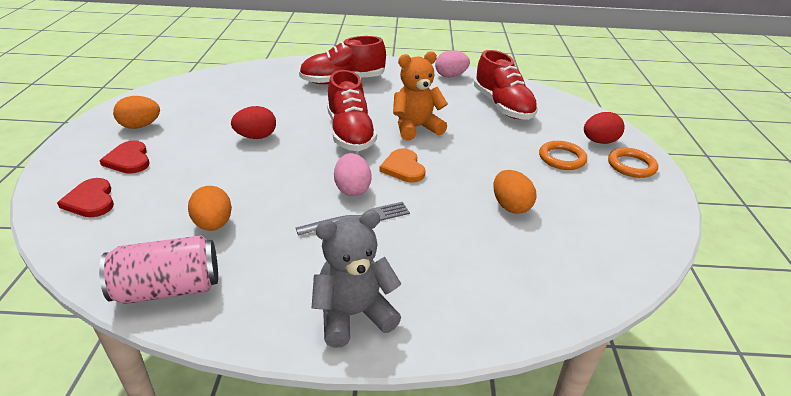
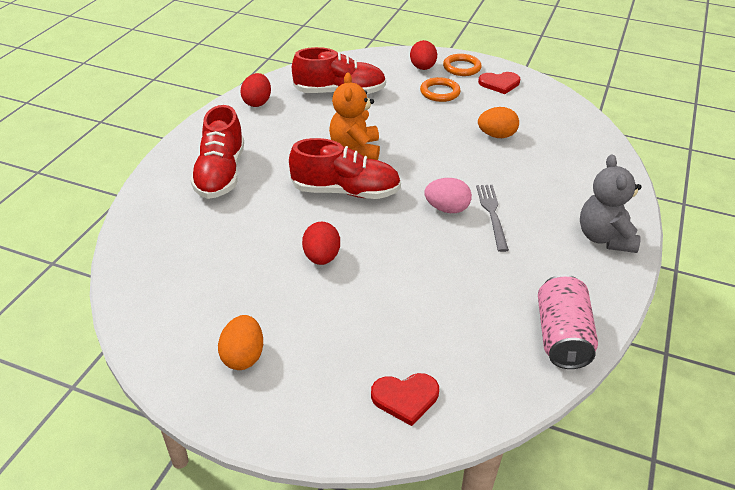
camera: 70 degrees left, 5 degrees up
red heart [99,140,149,174] -> red heart moved to [478,72,520,94]
orange egg [188,186,232,231] -> none
orange heart [380,148,425,182] -> none
pink egg [435,50,470,77] -> red egg [241,73,271,107]

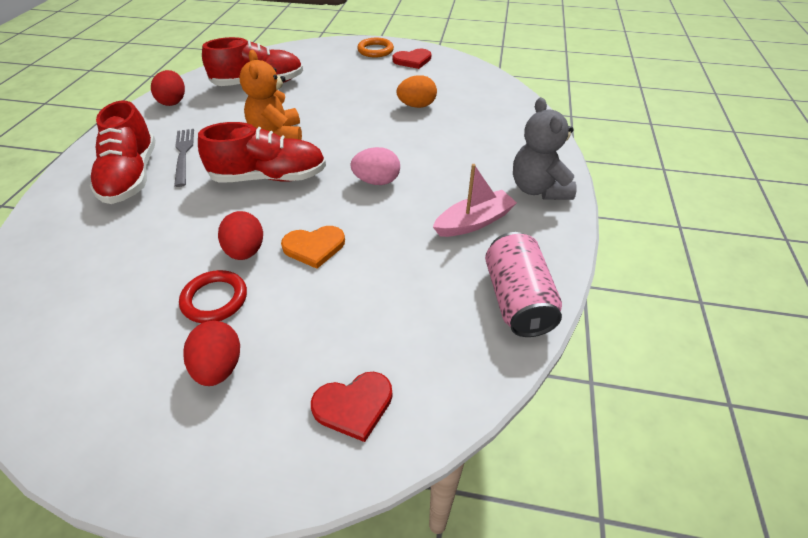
camera: 10 degrees left, 5 degrees up
orange egg [218,315,263,370] -> none
red egg [410,40,437,70] -> red egg moved to [183,321,240,386]
orange ring [420,77,461,102] -> none
grey fork [476,185,509,252] -> grey fork moved to [174,129,194,187]
none -> red ring [179,270,247,323]
none -> orange heart [281,226,345,269]
none -> pink boat [433,164,517,237]

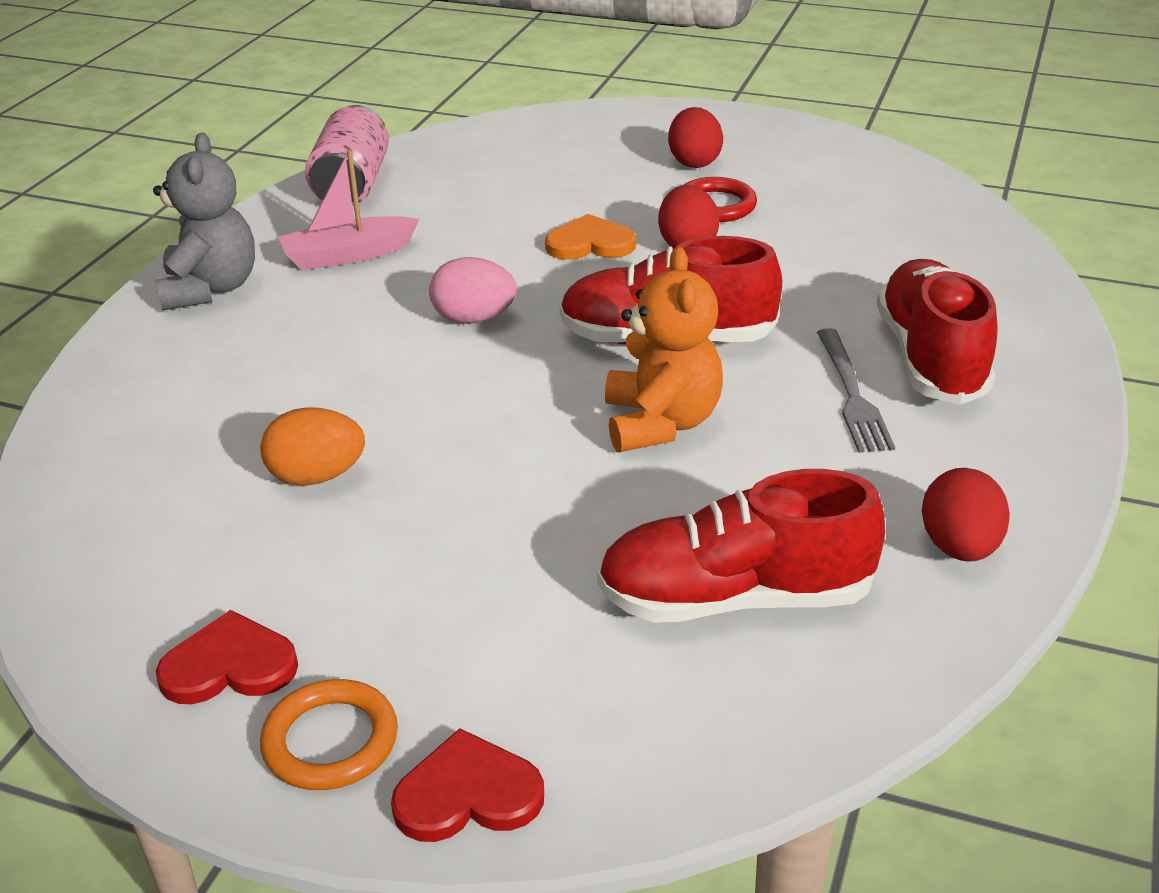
camera: 170 degrees left, 10 degrees down
red heart [311,372,392,442] -> red heart moved to [391,728,544,842]

